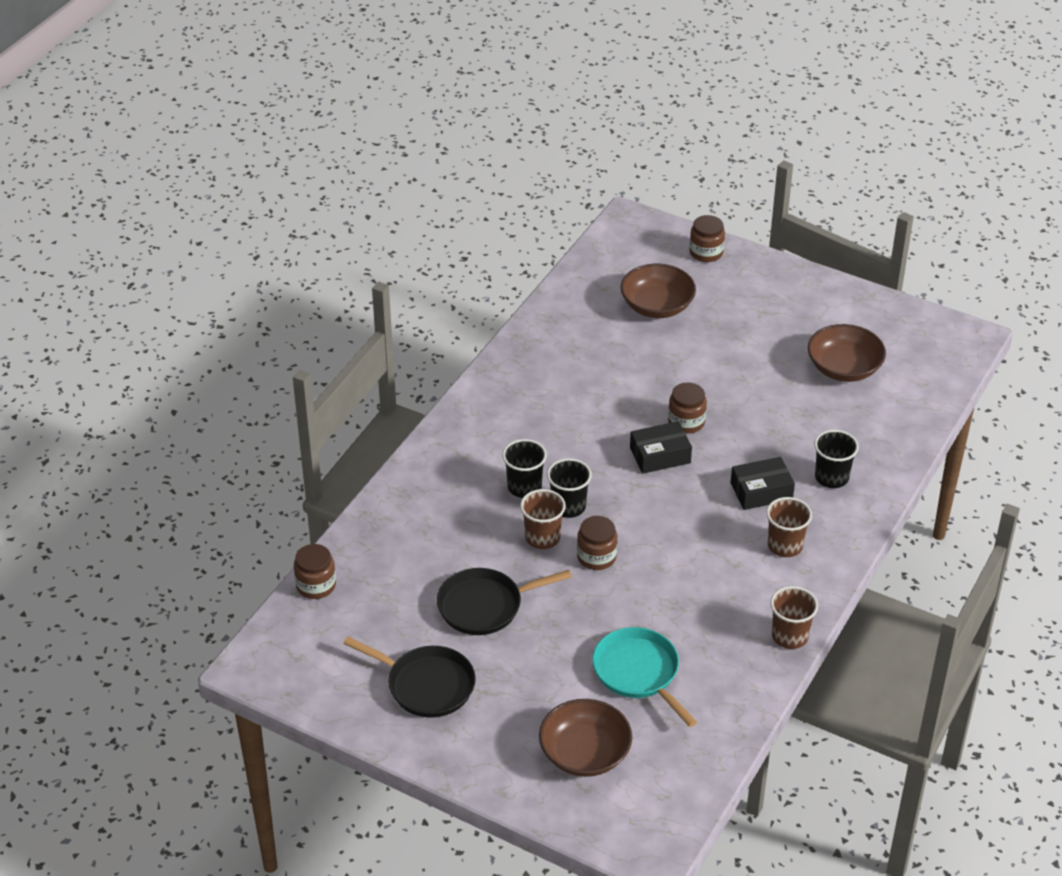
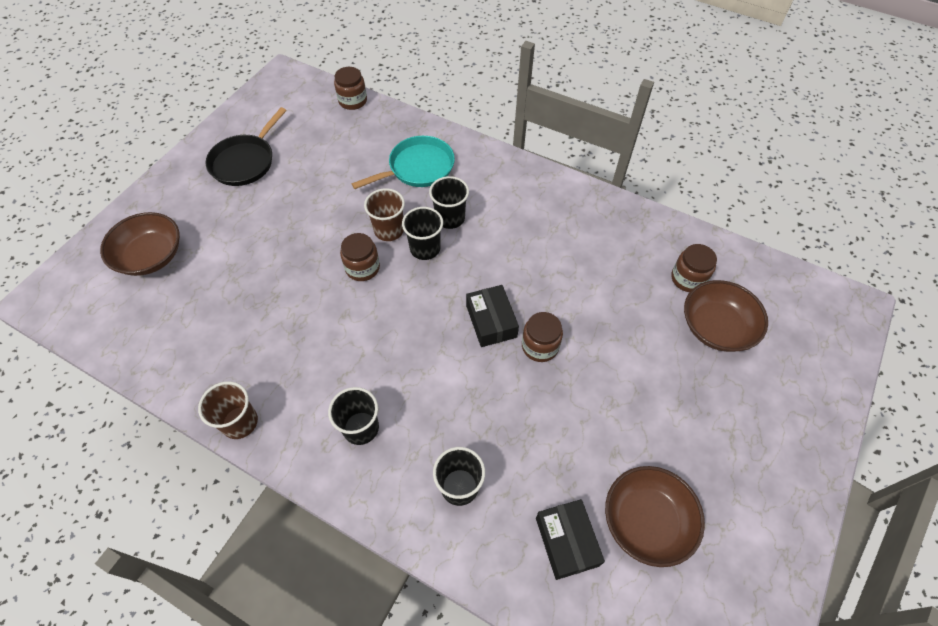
camera: 90 degrees right, 15 degrees up
black pan [437,568,572,635] -> none
turquoise pan [592,627,697,727] -> turquoise pan moved to [352,136,455,189]
brown jar [690,215,725,262] -> brown jar moved to [671,244,717,292]
black box [731,457,795,510] -> black box moved to [536,499,605,580]
brown cup [766,497,812,557] -> black cup [328,387,379,445]

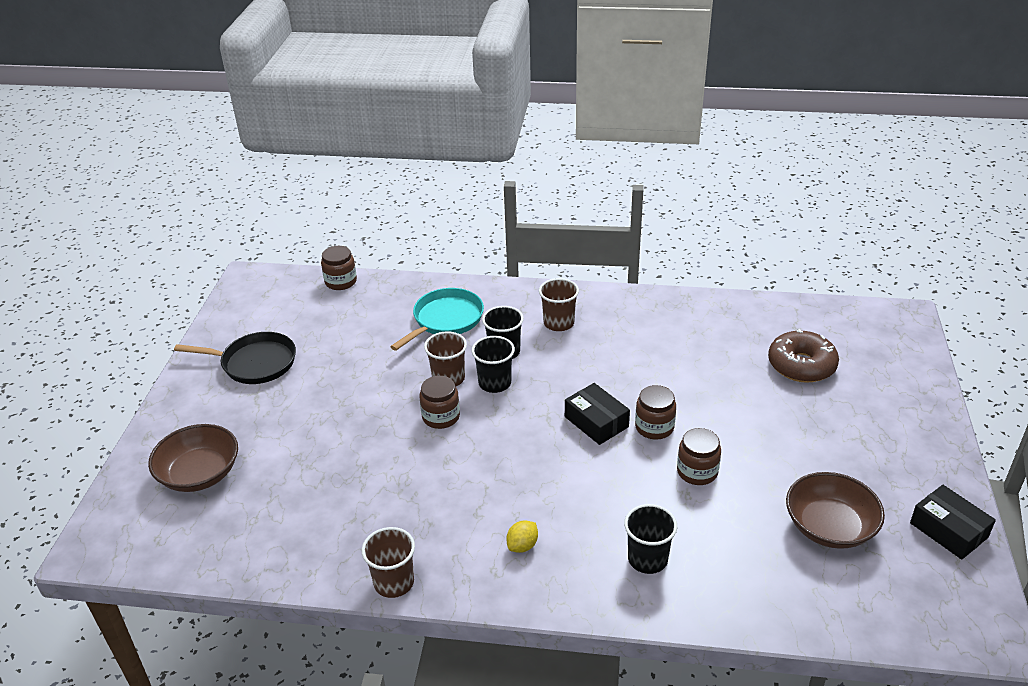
camera: 20 degrees left, 20 degrees down
black pan [205,107,287,186] -> black pan turned 90 degrees counterclockwise [174,332,296,384]
black cup [328,387,379,445] -> yellow lemon [507,520,538,553]
black box [536,499,605,580] -> black box moved to [910,485,996,560]
brown jar [671,244,717,292] -> brown jar moved to [677,428,721,485]
brown bowl [684,280,768,352] -> brown donut [768,329,839,383]
none -> brown cup [539,278,579,331]

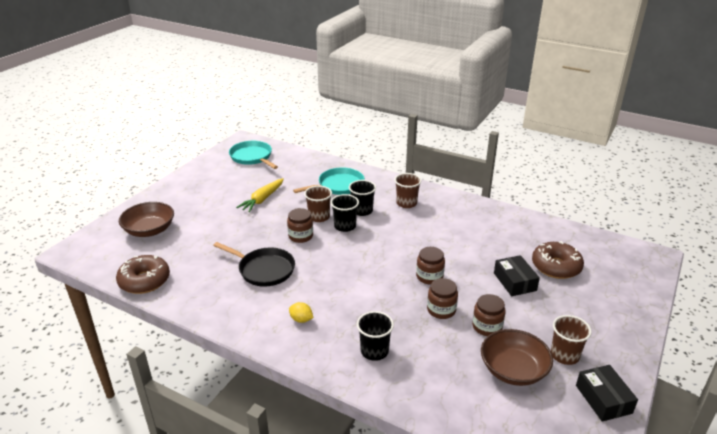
camera: 20 degrees right, 5 degrees down
black pan [174,332,296,384] -> black pan moved to [213,242,295,287]
brown jar [321,246,357,290] -> brown jar moved to [472,294,506,336]
brown cup [362,527,415,598] -> brown cup moved to [551,315,592,365]
yellow lemon [507,520,538,553] -> yellow lemon turned 60 degrees clockwise [289,302,313,323]
black box [565,383,630,445] -> black box moved to [494,255,540,296]
none -> brown donut [116,255,170,294]
none -> turquoise pan [229,141,278,169]
none -> yellow carrot [236,178,284,212]

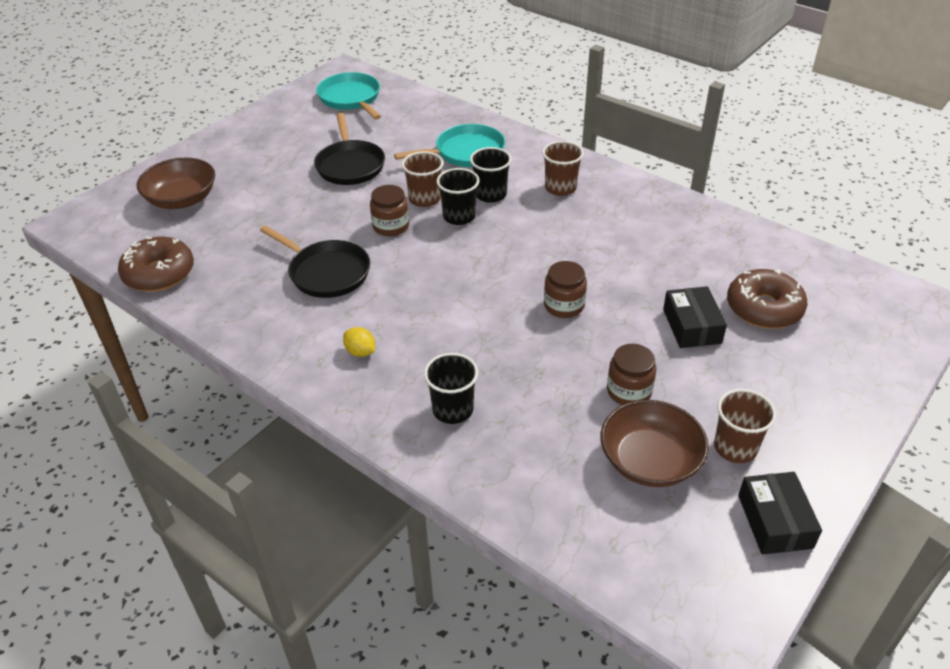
camera: 10 degrees right, 10 degrees up
yellow carrot [236,178,284,212] -> black pan [314,113,385,185]
brown jar [427,278,458,319] -> none

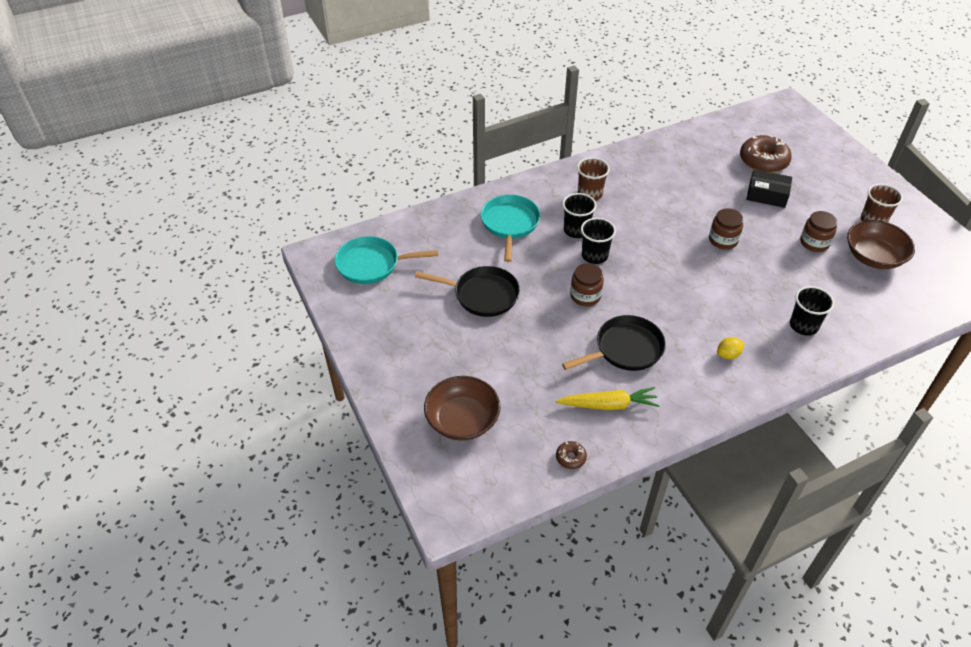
camera: 65 degrees left, 5 degrees up
brown donut [118,237,194,292] -> brown donut [556,441,587,469], size x0.46
brown cup [402,151,443,207] -> none
black box [738,472,822,554] -> none
none -> yellow carrot [556,387,660,410]

